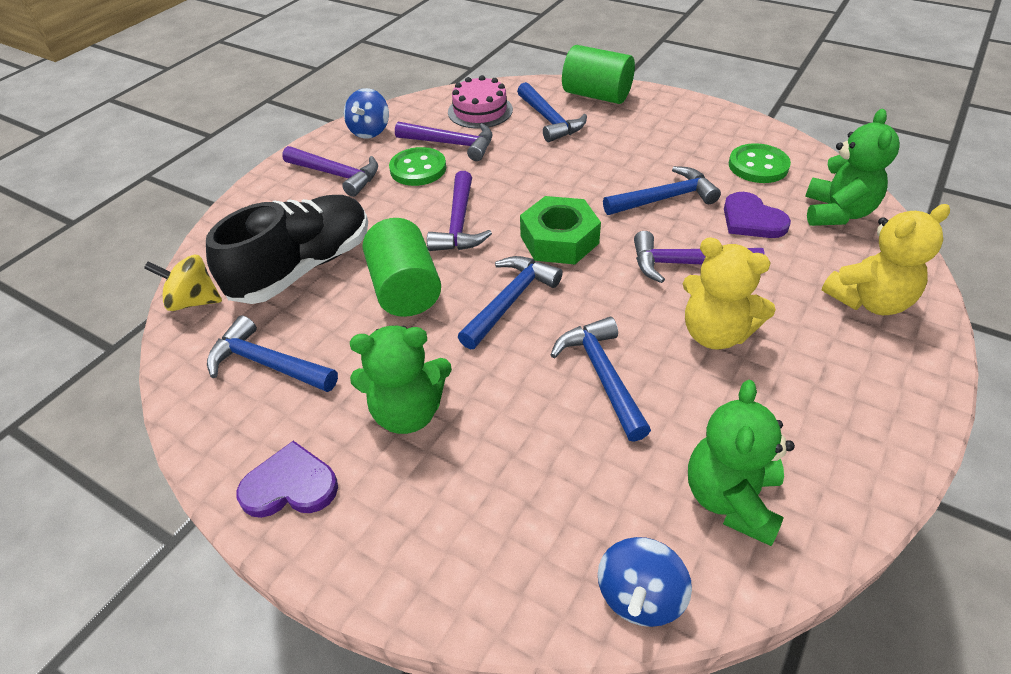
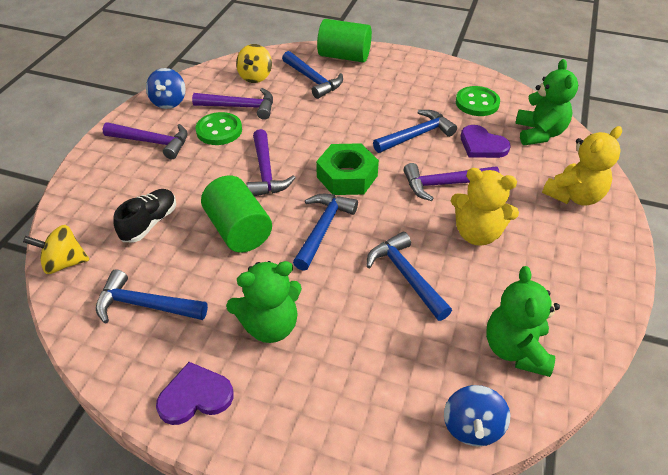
camera: 15 degrees left, 0 degrees up
black shoe [206,195,368,304] -> black shoe [113,189,176,242], size x0.55
pink cake [448,75,513,129] -> yellow spinning top [236,44,272,83]

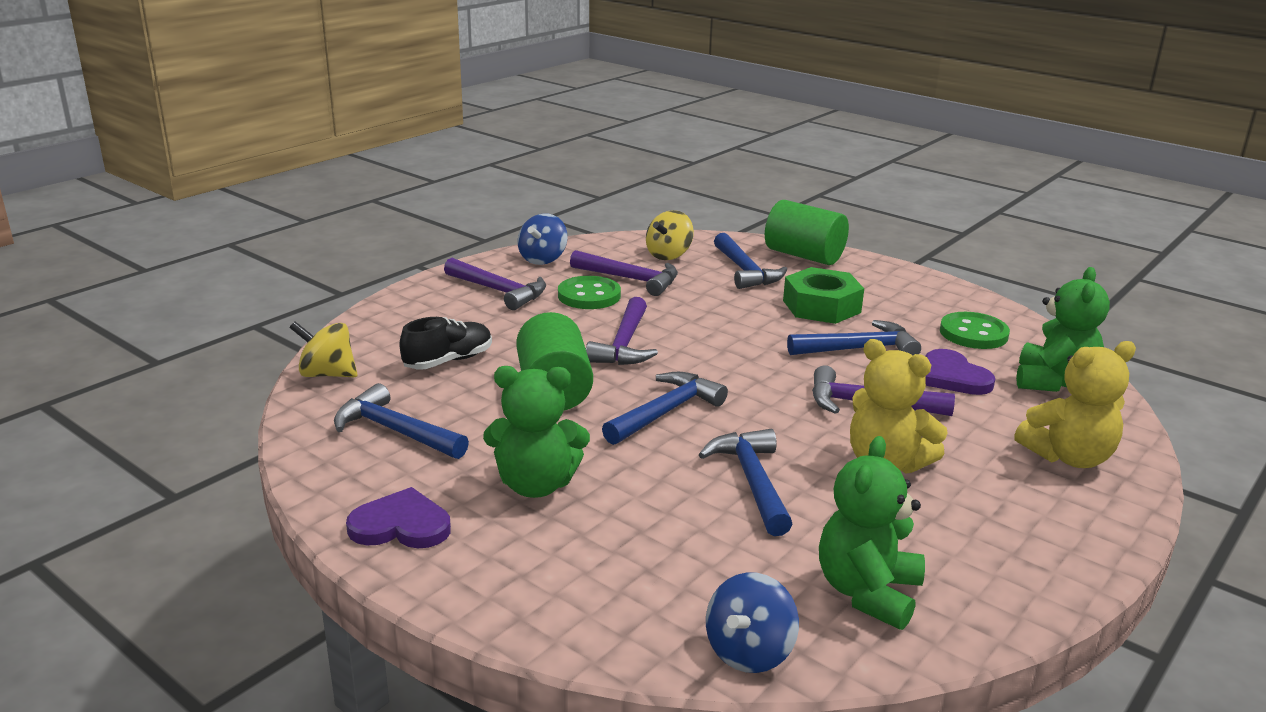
camera: 20 degrees right, 20 degrees down
green nut [316,143,379,195] -> green nut moved to [783,267,864,324]

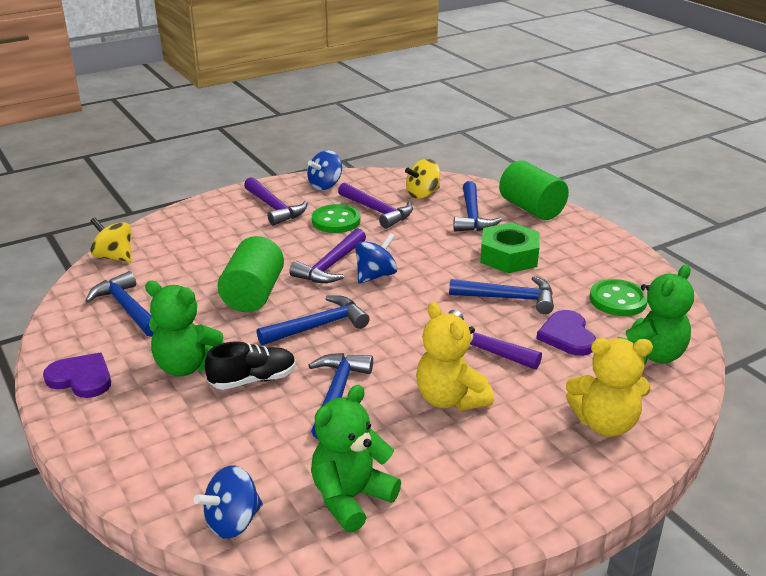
camera: 20 degrees right, 5 degrees up
black shoe [399,317,492,369] -> black shoe moved to [205,341,296,390]
none -> blue spinning top [355,233,397,284]

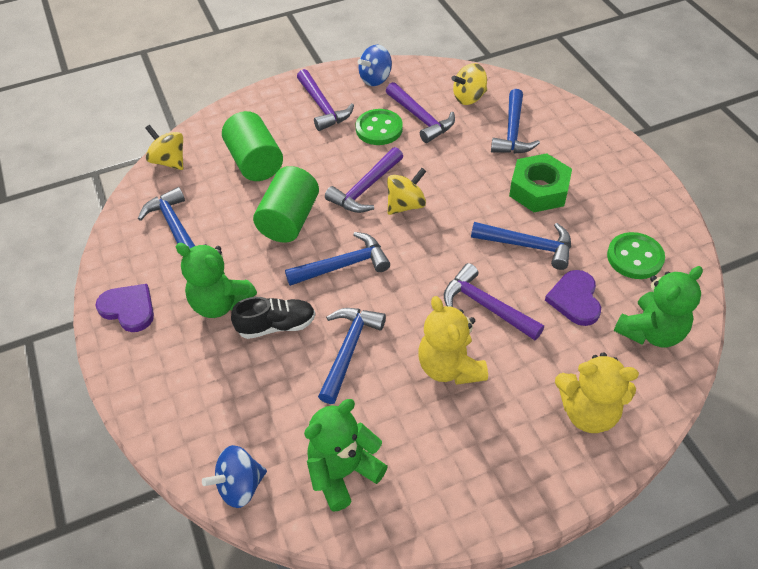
camera: 10 degrees right, 20 degrees up
blue spinning top [355,233,397,284] -> yellow spinning top [387,168,426,215]
green cylinder [499,160,569,220] -> green cylinder moved to [222,111,283,181]

